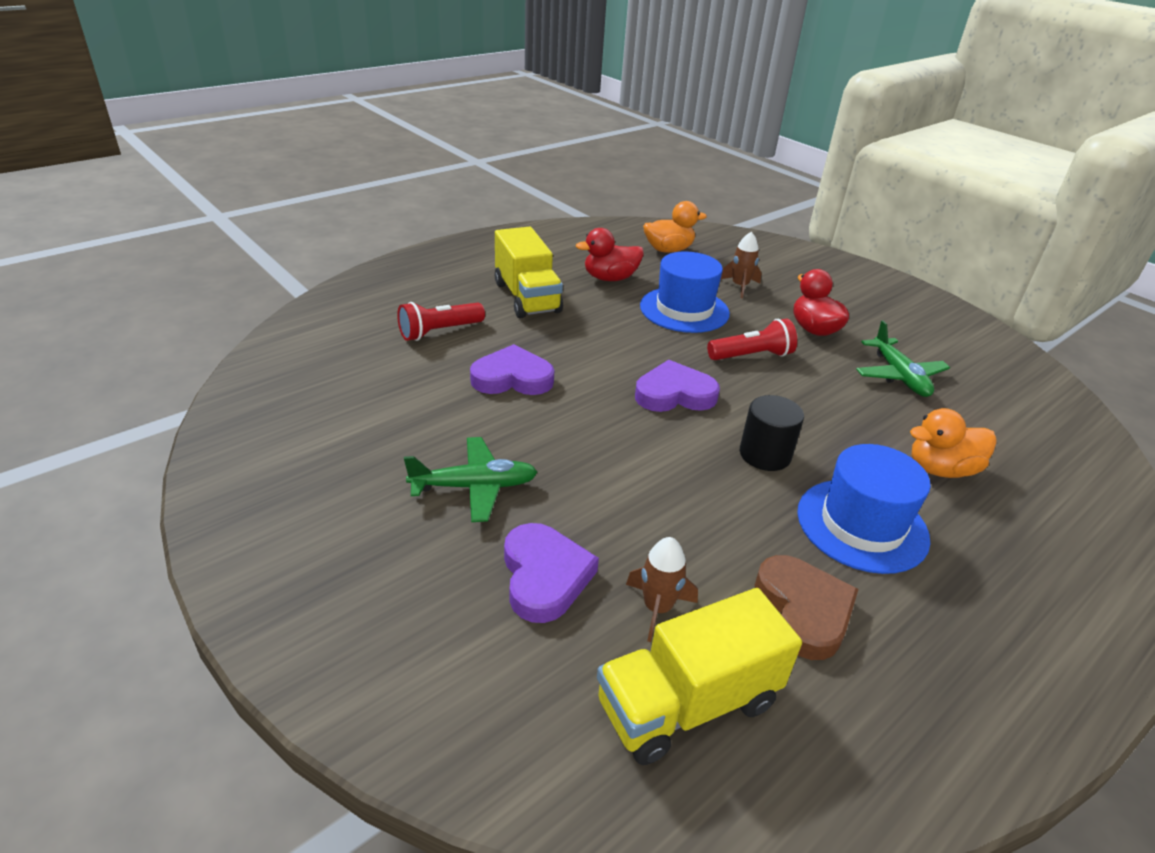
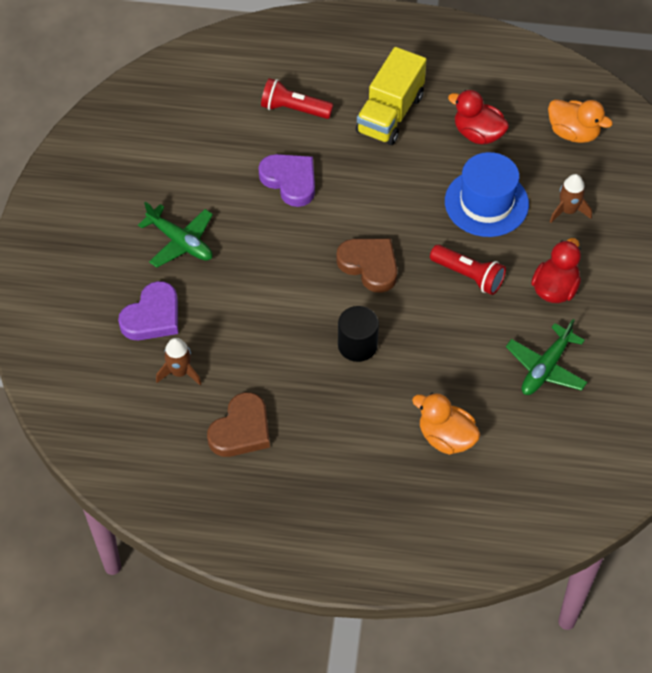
camera: 50 degrees right, 20 degrees up
yellow truck [597,588,802,765] -> none
purple heart [635,360,720,412] -> brown heart [336,239,398,293]
blue hat [797,444,931,574] -> none

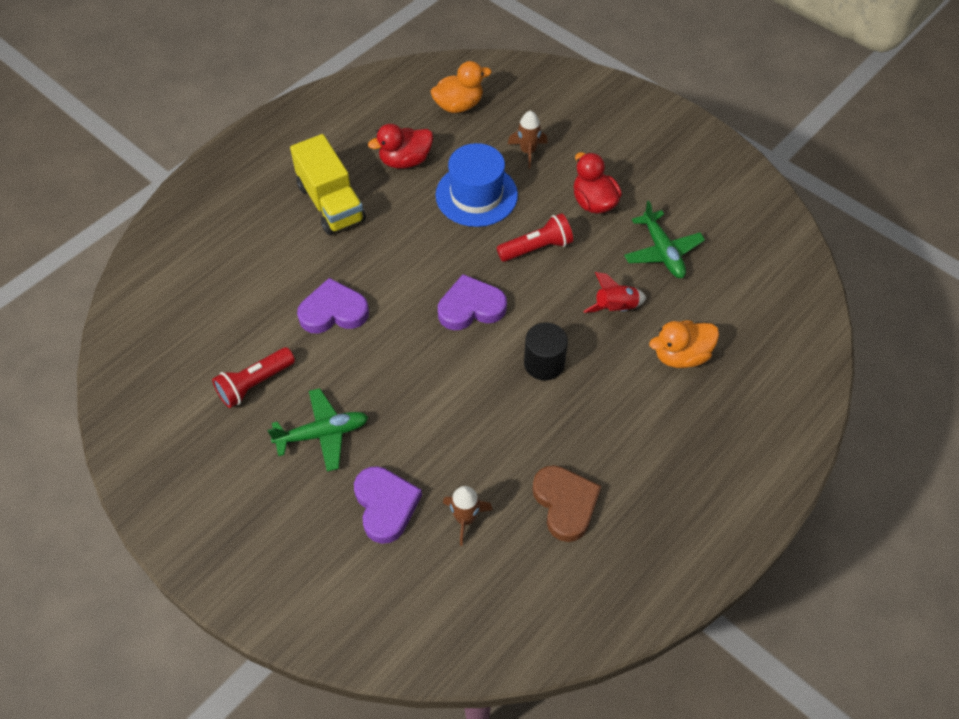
camera: 55 degrees left, 0 degrees up
red flashlight [261,78,334,119] -> red flashlight moved to [212,347,295,408]
brown heart [336,239,398,293] -> purple heart [438,274,507,330]
none -> red rocket [583,272,646,313]

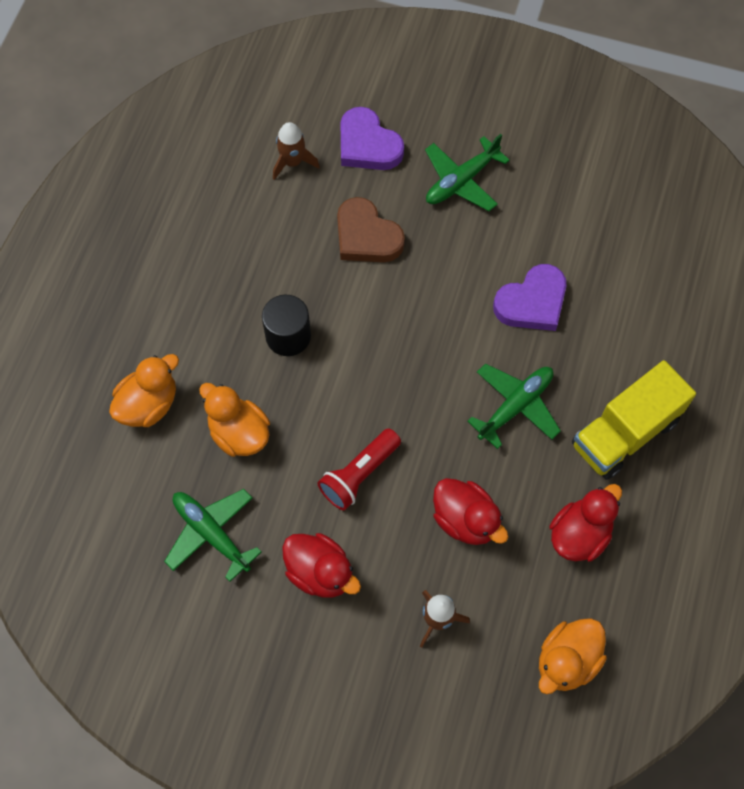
camera: 155 degrees right, 10 degrees up
red flashlight [212,347,295,408] -> none
yellow truck [290,134,366,235] -> yellow truck turned 75 degrees counterclockwise [572,360,696,480]
blue hat [436,143,518,227] -> red duck [433,478,508,545]
purple heart [438,274,507,330] -> none
brown heart [532,465,601,542] -> brown heart moved to [337,197,405,262]
red rocket [583,272,646,313] -> orange duck [199,383,270,457]
none -> green plane [467,363,561,449]

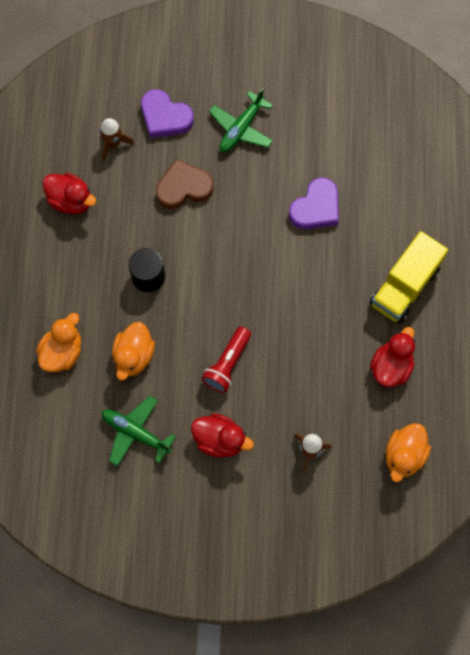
camera: 15 degrees left, 5 degrees up
orange duck [199,383,270,457] -> orange duck turned 105 degrees counterclockwise [112,322,155,381]
brown heart [337,197,405,262] -> brown heart turned 135 degrees clockwise [156,159,214,209]
red duck [433,478,508,545] -> red duck moved to [42,173,96,214]
green plane [467,363,561,449] -> none

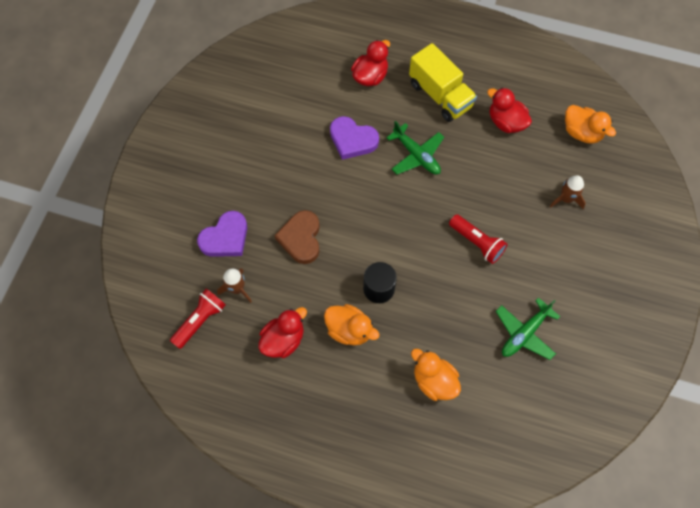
camera: 75 degrees left, 5 degrees down
orange duck [112,322,155,381] -> orange duck moved to [324,304,380,345]
red duck [191,413,254,458] -> red duck moved to [351,40,390,86]
green plane [209,88,273,152] -> green plane moved to [386,121,444,174]
purple heart [289,177,339,230] -> purple heart turned 150 degrees clockwise [330,116,379,160]
none -> red flashlight [170,289,226,349]

